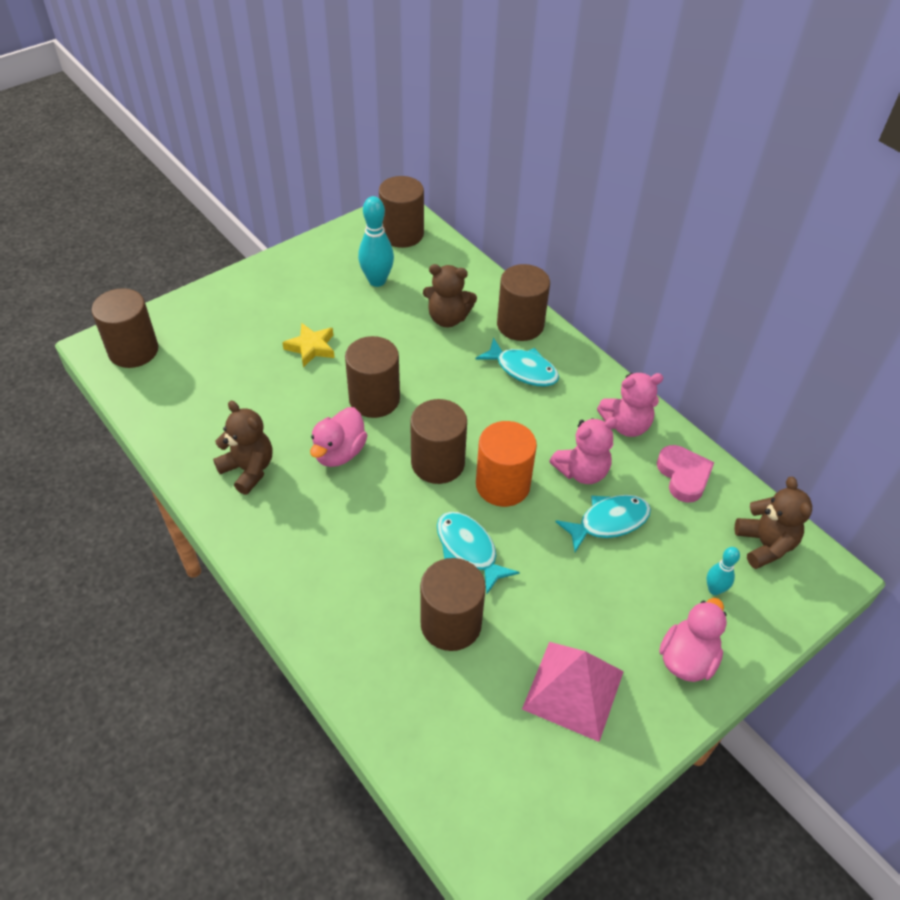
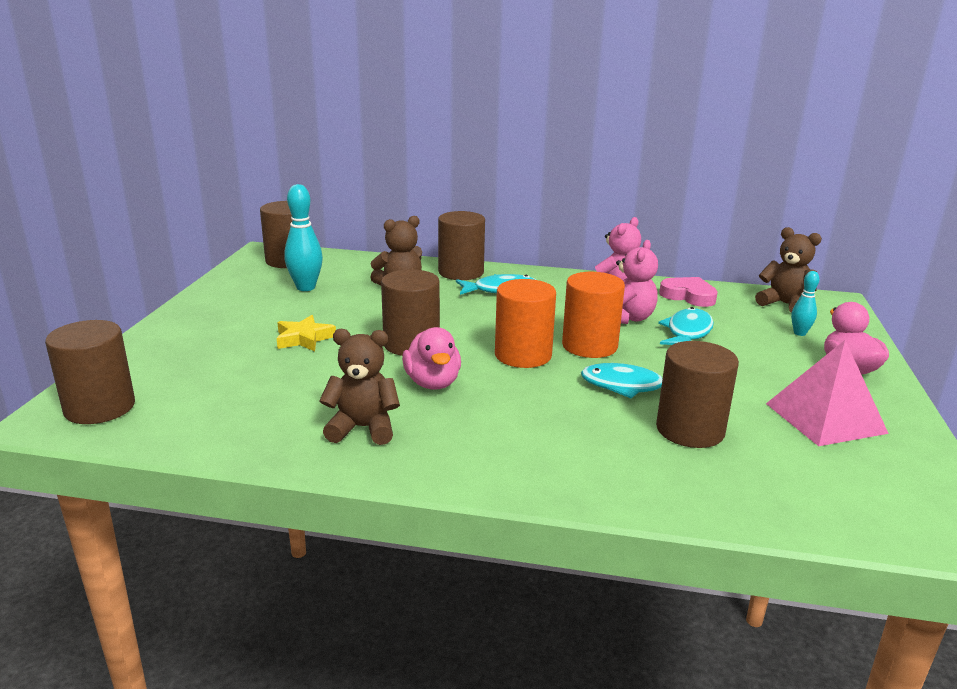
camera: 40 degrees left, 25 degrees down
brown cylinder [410,399,467,484] -> orange cylinder [495,279,556,368]

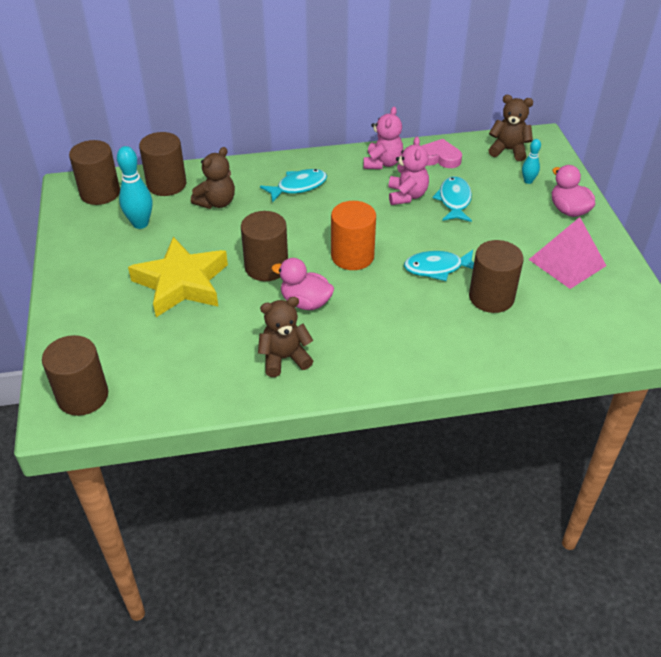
camera: 20 degrees left, 20 degrees up
yellow star [277,315,336,351] -> yellow star [128,237,228,317], size x2.02
pink duck [402,327,461,389] -> pink duck turned 150 degrees clockwise [271,258,334,310]
brown cylinder [438,211,485,280] -> brown cylinder moved to [139,132,186,196]
orange cylinder [562,272,625,358] -> none

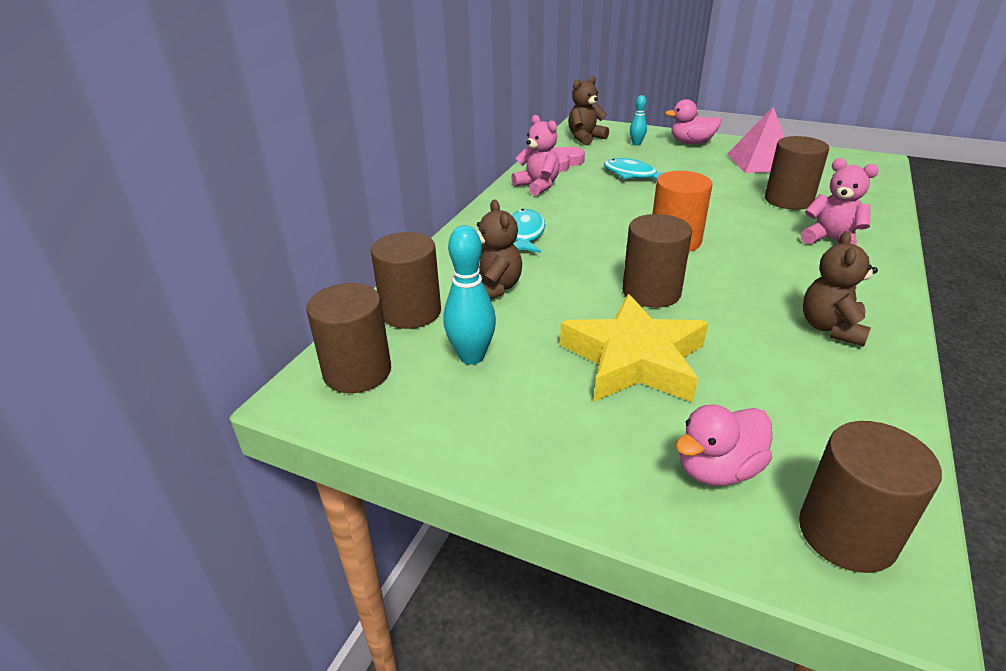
camera: 55 degrees left, 10 degrees down
pink duck [271,258,334,310] -> pink duck moved to [676,404,772,486]
pink teddy bear [389,137,429,205] -> pink teddy bear moved to [801,158,879,245]
turquoise fish [404,250,474,281] -> none

